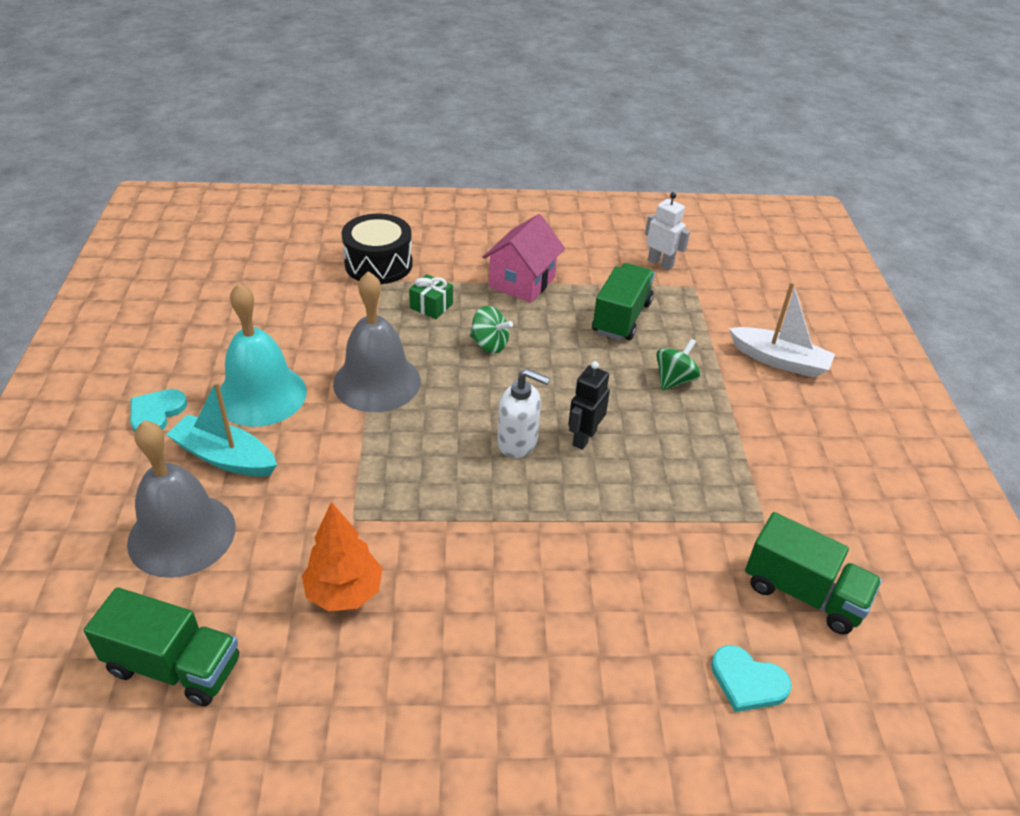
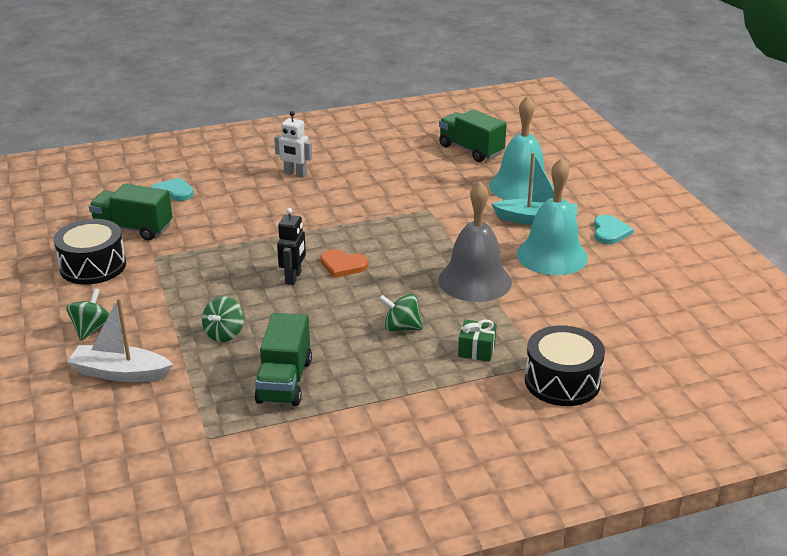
camera: 165 degrees right, 10 degrees down
green truck [84,587,239,706] -> green truck turned 45 degrees clockwise [439,109,507,162]
grey bell [127,420,236,578] -> turquoise bell [489,96,553,200]
orange tree [302,502,383,612] -> none
pink house [483,214,565,303] -> none
white soap dispenser [497,369,550,458] -> orange heart [320,249,368,278]
white robot [645,192,690,270] -> white robot moved to [274,111,312,178]
none -> black drum [54,219,126,285]
none -> green spinning top [66,288,109,341]

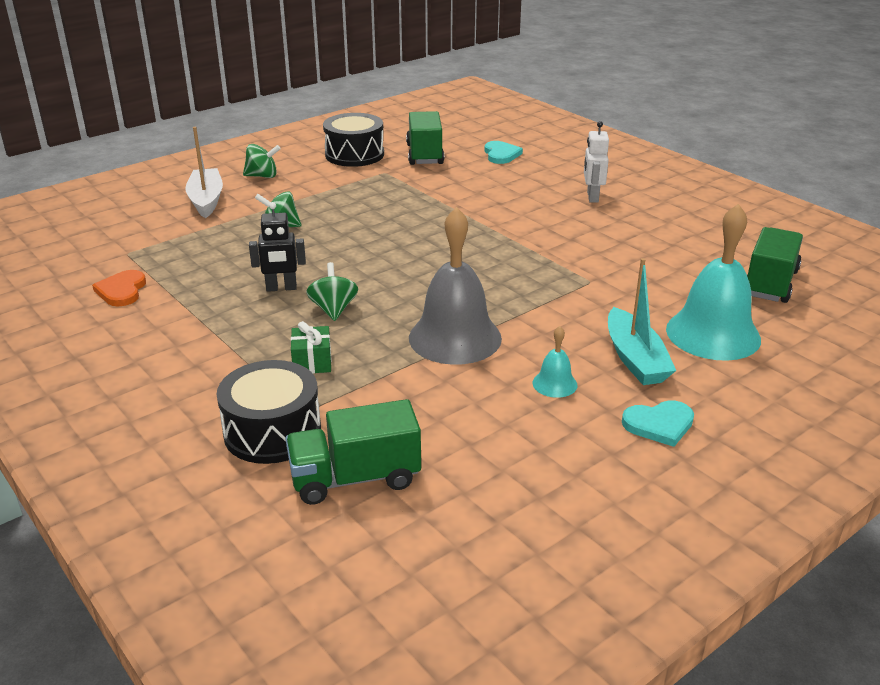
camera: 70 degrees right, 0 degrees up
green truck [254,313,312,406] -> green truck moved to [285,399,421,505]
black robot [277,208,306,285] -> black robot moved to [249,202,306,292]
orange heart [320,249,368,278] -> orange heart moved to [92,270,146,306]
turquoise bell [517,158,588,275] -> turquoise bell [532,326,577,398], size x0.45

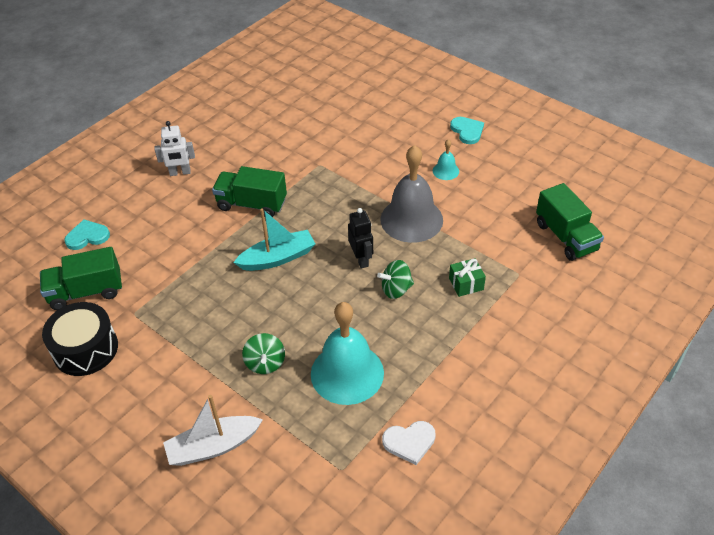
camera: 100 degrees left, 15 degrees up
orange heart [92,270,146,306] -> white heart [382,421,436,465]
black drum [217,360,321,464] -> none
green spinning top [243,144,281,178] -> none
black robot [249,202,306,292] -> black robot moved to [348,208,373,269]
turquoise boat [608,258,676,385] -> turquoise boat moved to [233,208,315,271]
turquoise bell [666,204,761,361] -> turquoise bell moved to [311,302,384,405]
green truck [747,227,803,303] -> green truck moved to [212,166,287,217]

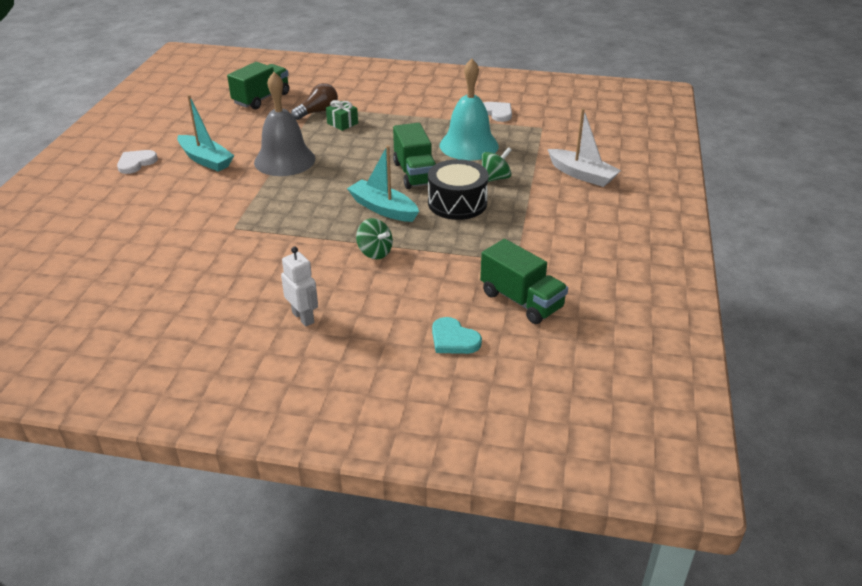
camera: 120 degrees left, 10 degrees down
black drum [42,302,118,376] -> black drum moved to [428,159,489,220]
green truck [212,166,287,217] -> green truck moved to [393,123,436,189]
black robot [348,208,373,269] -> none
green spinning top [377,260,414,299] -> green spinning top moved to [356,218,393,259]
turquoise bell [433,139,459,180] -> turquoise boat [177,95,234,172]
turquoise heart [450,117,484,144] -> white heart [117,150,158,174]
none -> brown light bulb [291,83,338,120]

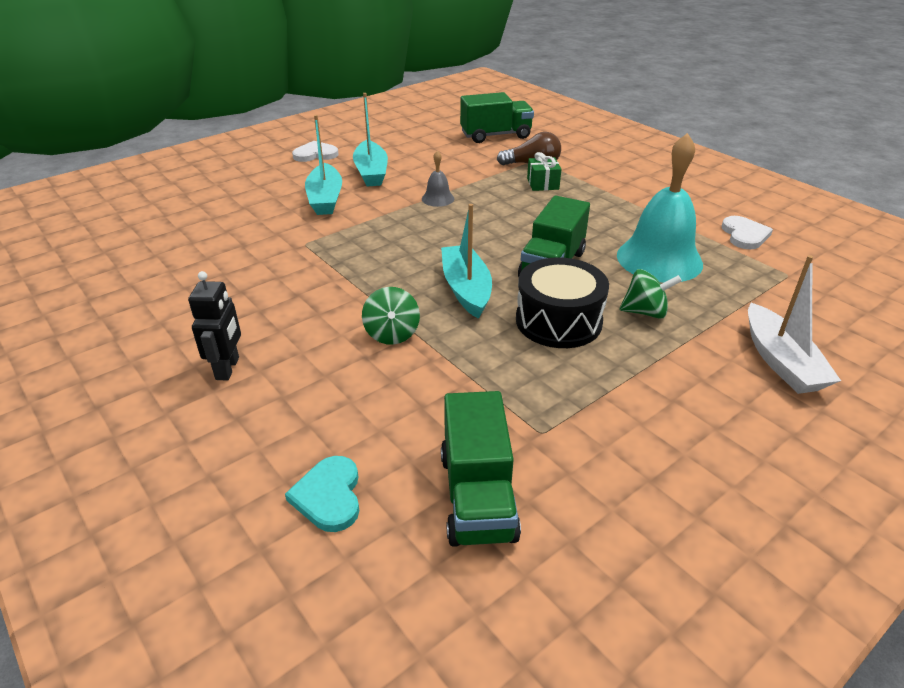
camera: 40 degrees right, 0 degrees up
grey bell [254,72,315,176] -> grey bell [422,151,454,207], size x0.45
white robot [281,247,318,326] -> black robot [188,271,241,381]
none -> turquoise boat [305,115,342,215]

